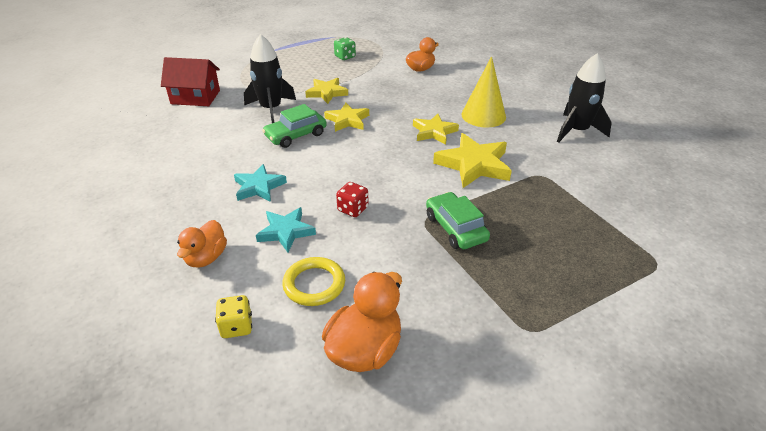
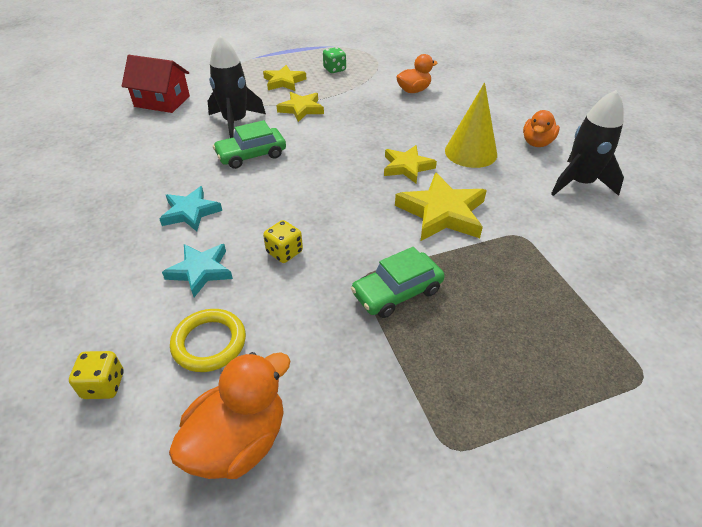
camera: 10 degrees right, 5 degrees up
orange duck [177,220,227,268] -> orange duck moved to [523,110,560,147]
yellow star [324,103,369,132] -> yellow star moved to [263,65,306,91]
red dice [336,182,369,217] -> yellow dice [263,220,303,263]
green car [426,192,490,249] -> green car turned 105 degrees counterclockwise [351,247,445,318]

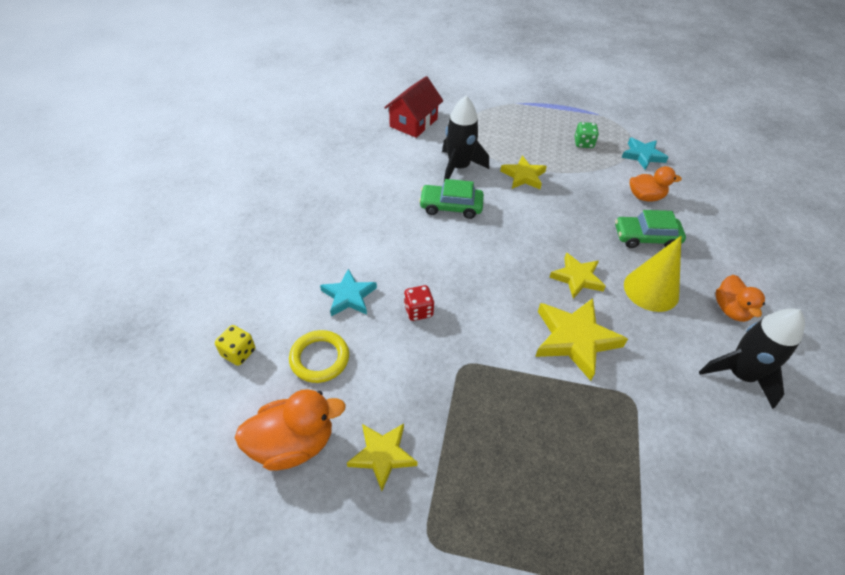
camera: 30 degrees right, 5 degrees up
red house [122,55,190,113] -> red house turned 75 degrees clockwise [384,76,443,138]
turquoise star [159,186,222,231] -> turquoise star moved to [621,138,669,170]
yellow star [263,65,306,91] -> yellow star moved to [347,424,417,491]
yellow dice [263,220,303,263] -> red dice [404,285,434,321]
green car [351,247,445,318] -> green car moved to [615,210,686,248]
orange duck [523,110,560,147] -> orange duck turned 60 degrees counterclockwise [715,275,765,322]

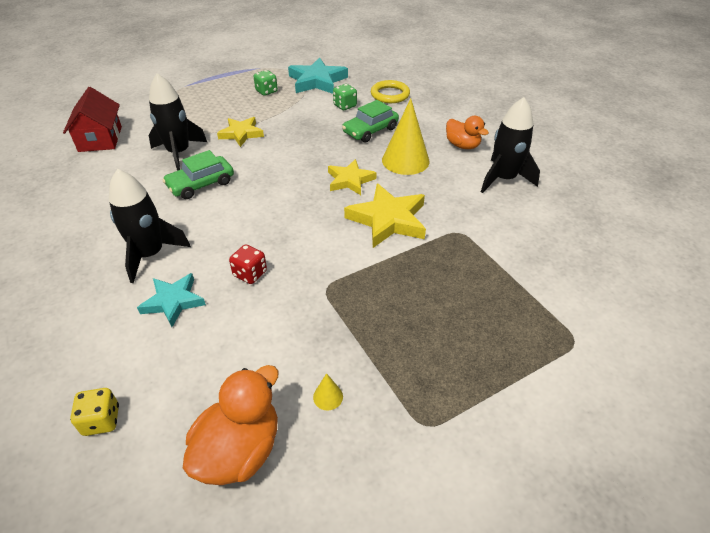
camera: 40 degrees left, 5 degrees down
yellow ring [289,330,349,383] -> yellow ring moved to [371,80,410,103]
yellow star [347,424,417,491] -> yellow cone [313,373,343,410]
turquoise star [621,138,669,170] -> turquoise star [288,58,348,94], size x1.54
orange duck [630,166,682,202] -> green dice [333,84,357,110]
none -> black rocket [109,169,191,283]

